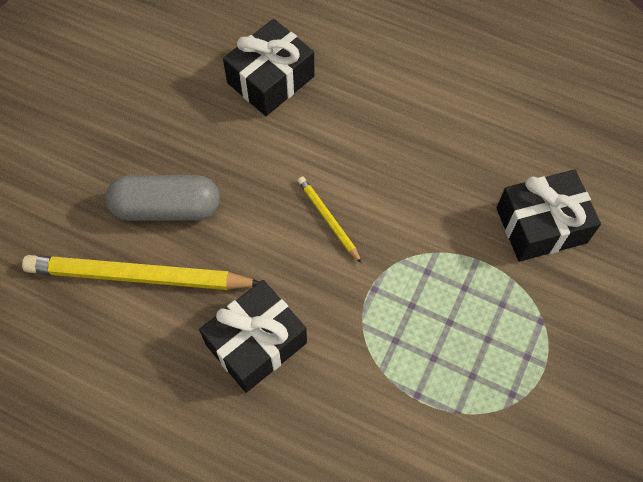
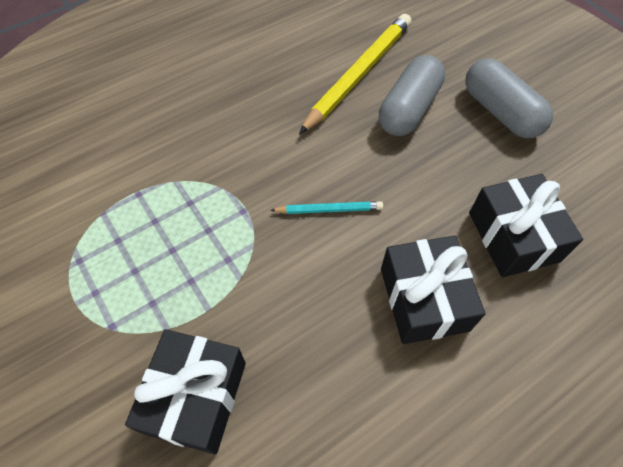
camera: 120 degrees right, 5 degrees down
black gift [199,280,307,393] -> black gift moved to [381,236,486,344]
yellow pencil [298,177,362,263] -> turquoise pencil [270,201,383,214]
none -> grey capsule [465,58,553,139]

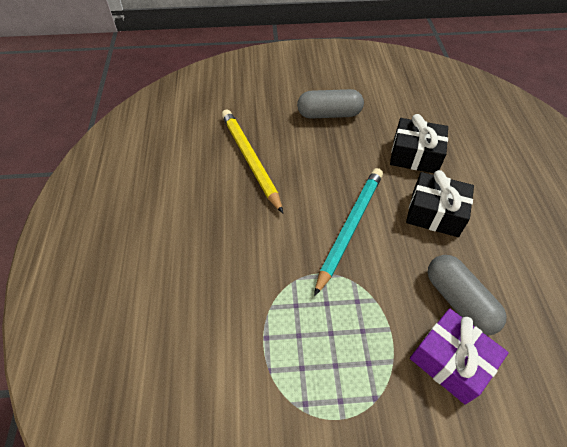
camera: 60 degrees left, 5 degrees down
black gift [125,329,246,455] -> purple gift [410,308,509,405]
turquoise pencil [270,201,383,214] -> turquoise pencil [314,168,383,296], size x2.07
grey capsule [379,55,445,136] -> grey capsule moved to [428,255,507,336]

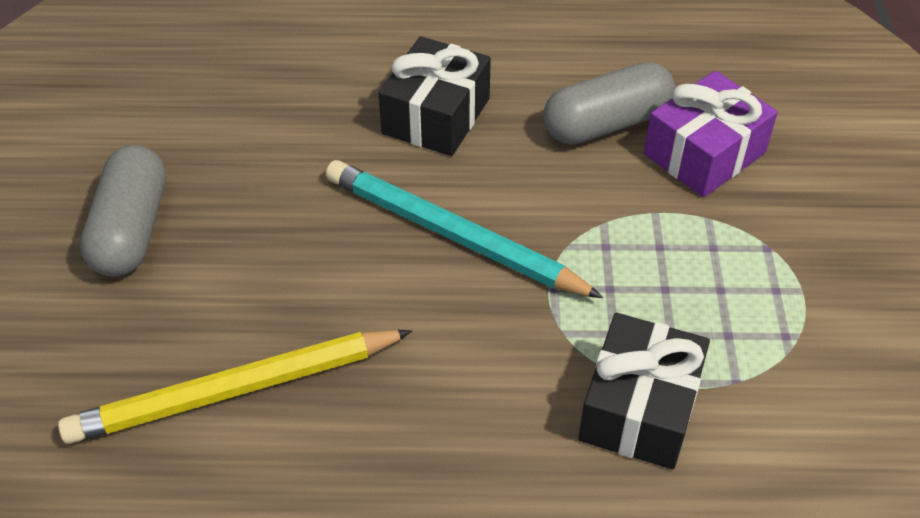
camera: 85 degrees left, 5 degrees down
black gift [390,114,448,173] -> black gift moved to [578,313,710,469]

